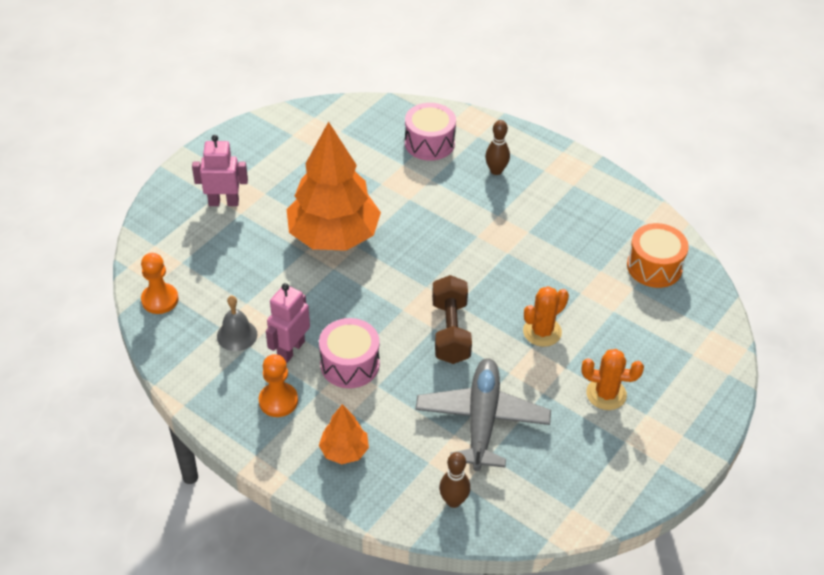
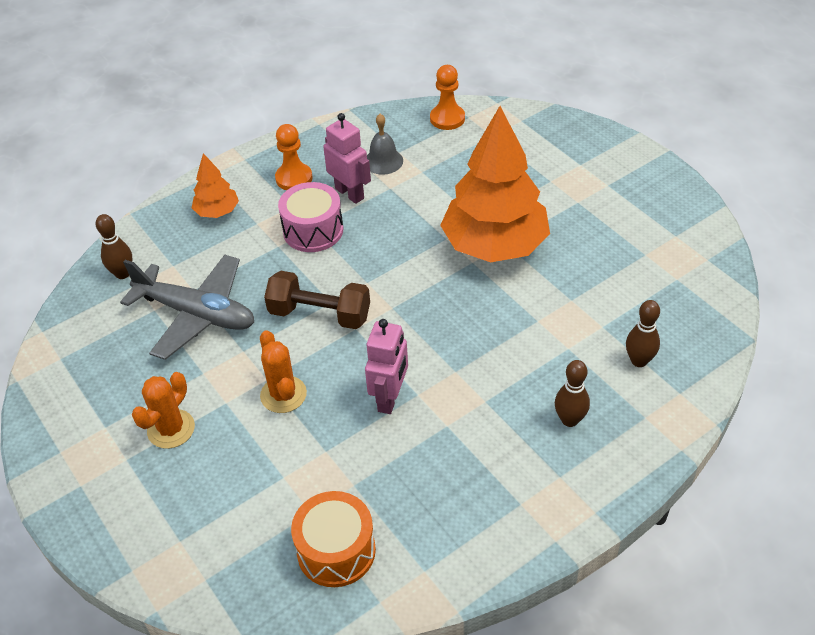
camera: 110 degrees right, 0 degrees up
pink robot [192,135,248,206] -> pink robot moved to [365,319,408,414]
pink drum [405,103,456,161] -> brown bowling pin [626,300,660,367]

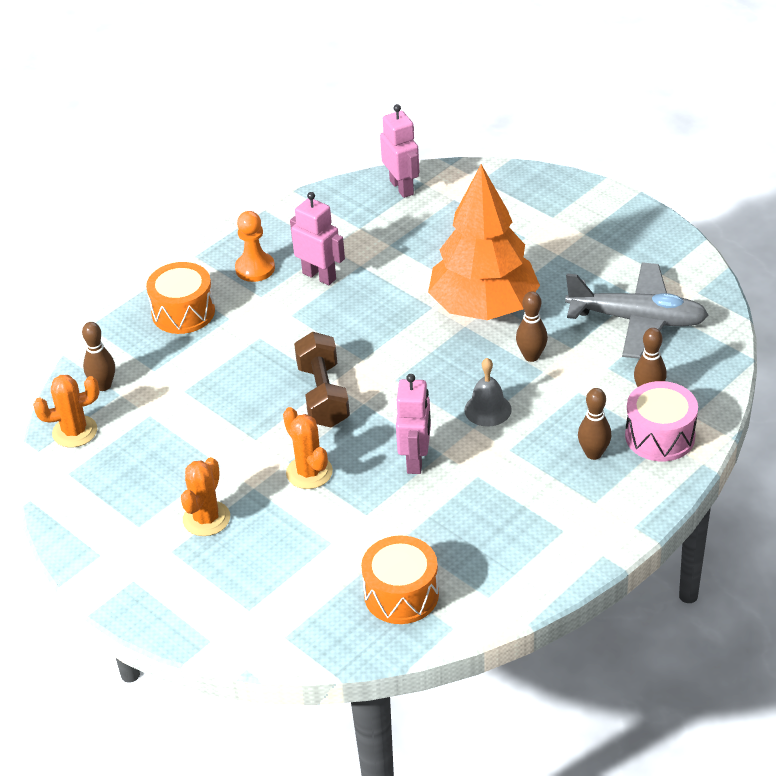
camera: 10 degrees left, 5 degrees down
grey plane [120,255,254,360] -> grey plane moved to [565,262,709,359]
orange tree [192,153,239,218] -> orange drum [146,262,215,334]
brown dumbbell [264,271,370,329] -> brown dumbbell turned 75 degrees clockwise [294,332,350,427]
pink drum [278,182,343,252] -> pink drum moved to [625,381,698,462]
grey bell [367,114,403,175] -> grey bell moved to [464,358,512,427]
orange pawn [430,65,465,130] -> pink robot [380,104,419,198]
none -> orange cactus [33,375,99,447]
none -> brown bowling pin [516,292,548,362]

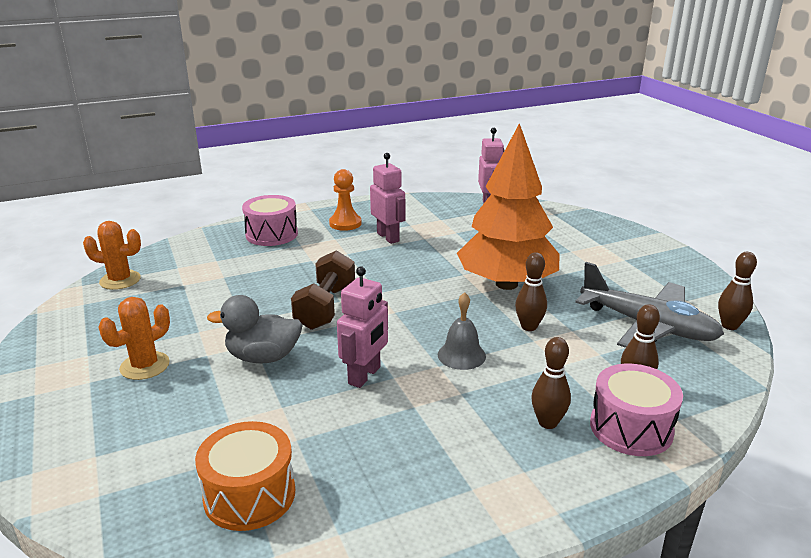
camera: 20 degrees right, 15 degrees down
brown bowling pin [82,322,115,391] -> brown bowling pin moved to [718,252,757,330]
orange drum [146,262,215,334] -> pink drum [242,195,298,246]
orange cactus [283,407,333,489] -> grey duck [207,295,303,363]

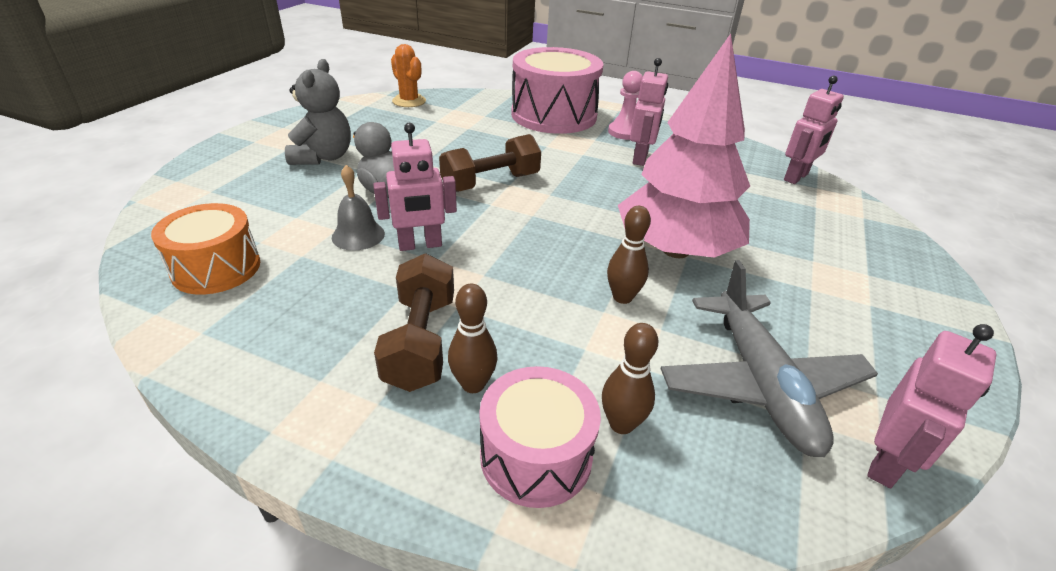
camera: 45 degrees right, 10 degrees up
orange cactus [99,297,170,380] -> grey teddy bear [285,59,351,165]
pink drum [242,195,298,246] -> pink drum [511,47,603,134], size x1.68
orange pawn [329,169,362,231] -> pink pawn [608,71,643,140]
grey bell [438,292,486,370] -> grey bell moved to [332,165,385,251]
orange tree [457,123,559,290] -> pink tree [618,34,750,258]
brown bowling pin [718,252,757,330] -> pink robot [867,324,997,488]
none -> brown dumbbell [374,253,454,392]

